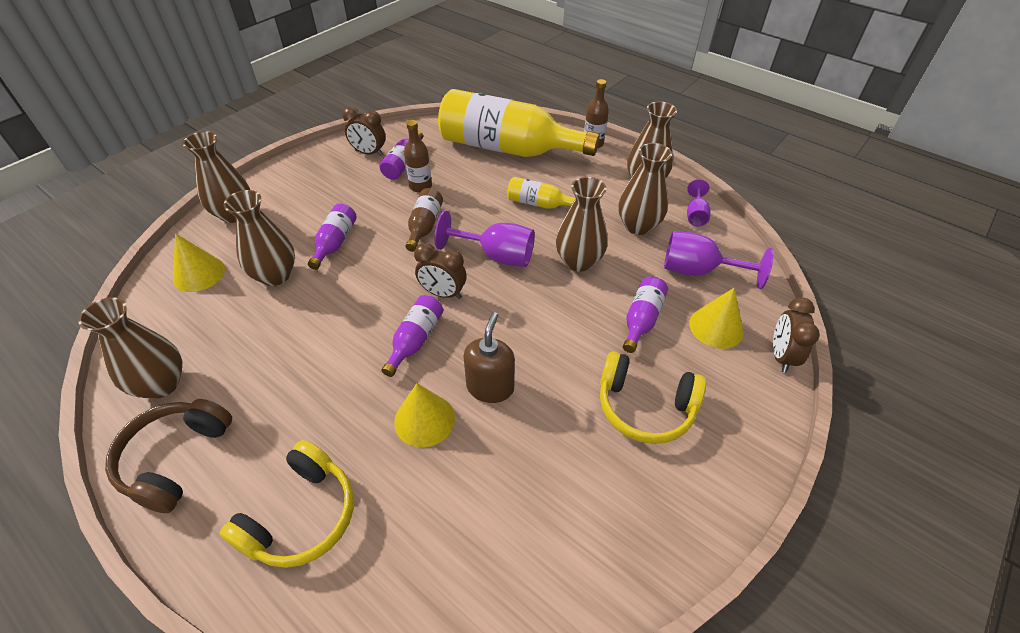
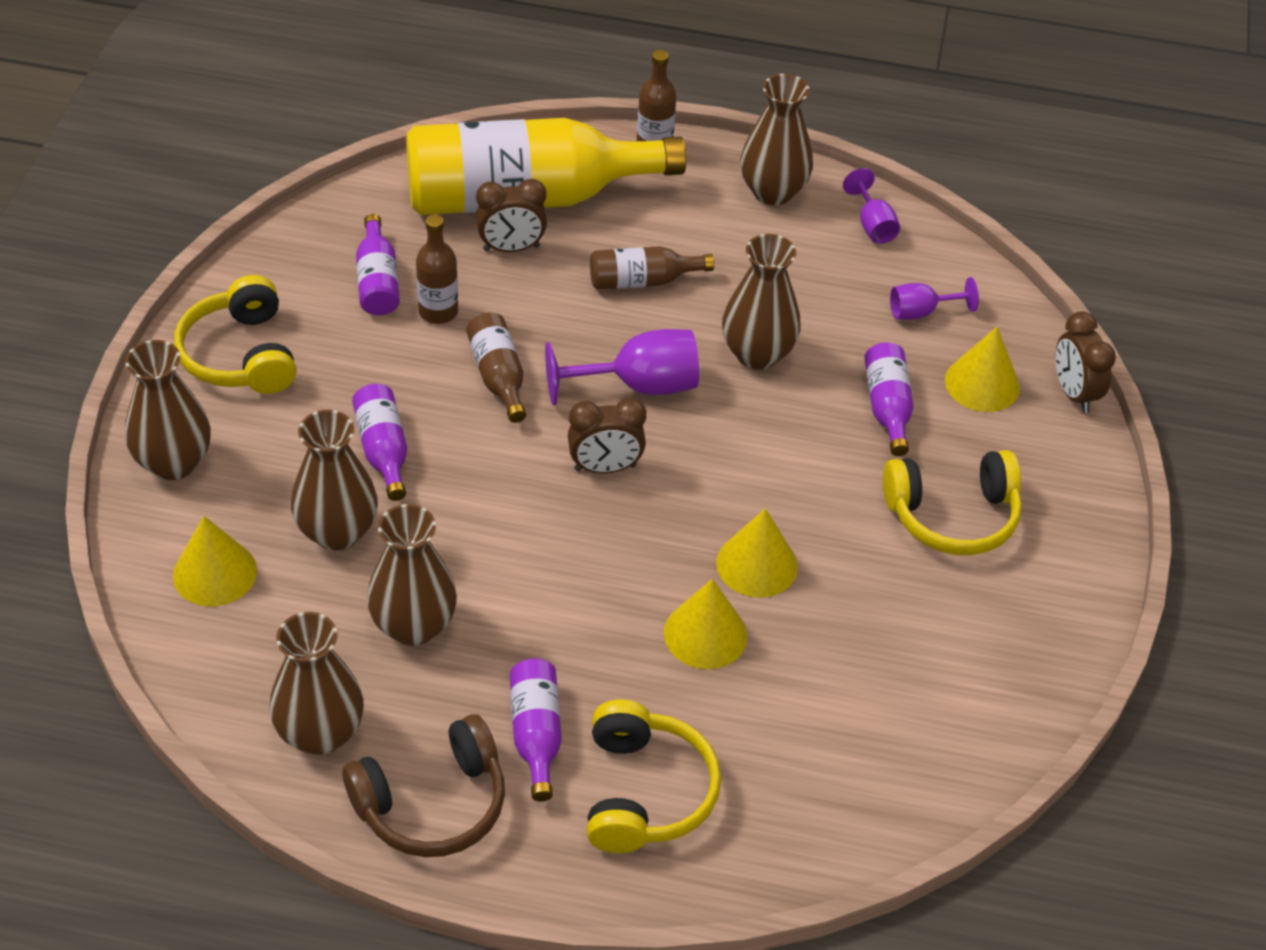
camera: 30 degrees left, 0 degrees up
brown headphones [105,399,232,513] -> brown headphones turned 105 degrees counterclockwise [343,714,505,857]
brown clock [343,107,385,156] -> brown clock moved to [476,179,547,252]
purple bottle [382,295,443,377] -> purple bottle moved to [510,658,562,802]
brown soap dispenser [463,312,515,403] -> yellow cone [716,508,798,598]
yellow bottle [507,177,576,209] -> brown bottle [590,246,714,290]
brown vase [618,143,672,235] -> brown vase moved to [367,504,457,646]
purple goblet [664,231,774,289] -> purple goblet [890,277,979,320], size x0.58
none -> yellow headphones [174,275,297,394]

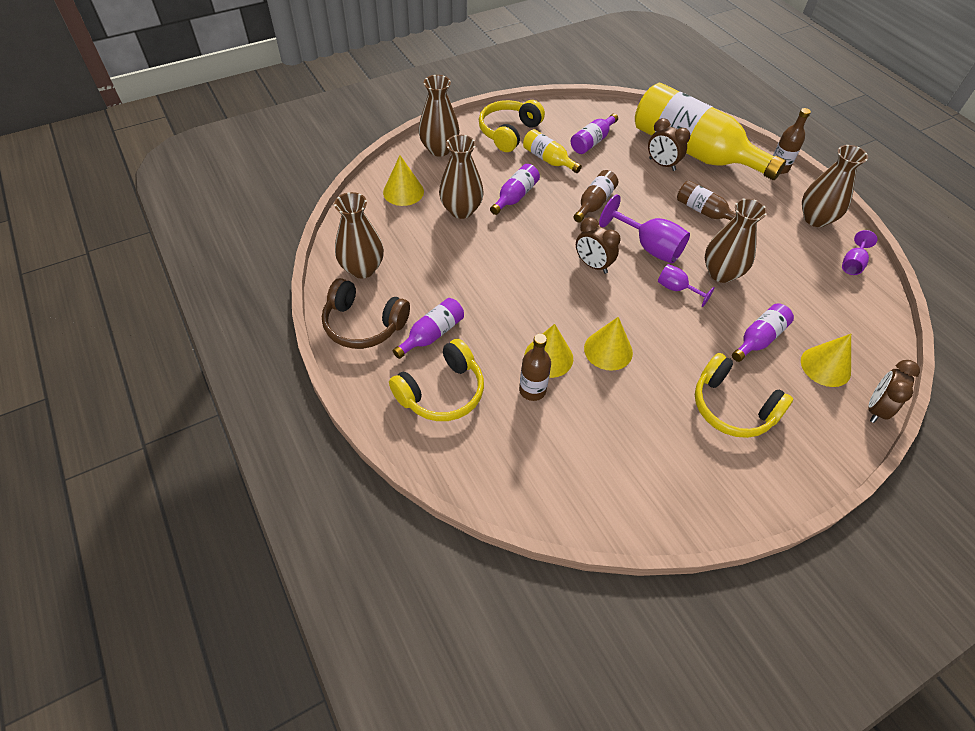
camera: 50 degrees right, 5 degrees up
brown vase [367,504,457,646] -> none
brown bottle [416,215,458,324] -> brown bottle moved to [519,334,551,401]
purple goblet [890,277,979,320] -> purple goblet moved to [658,264,715,307]
none -> yellow bottle [523,129,582,173]

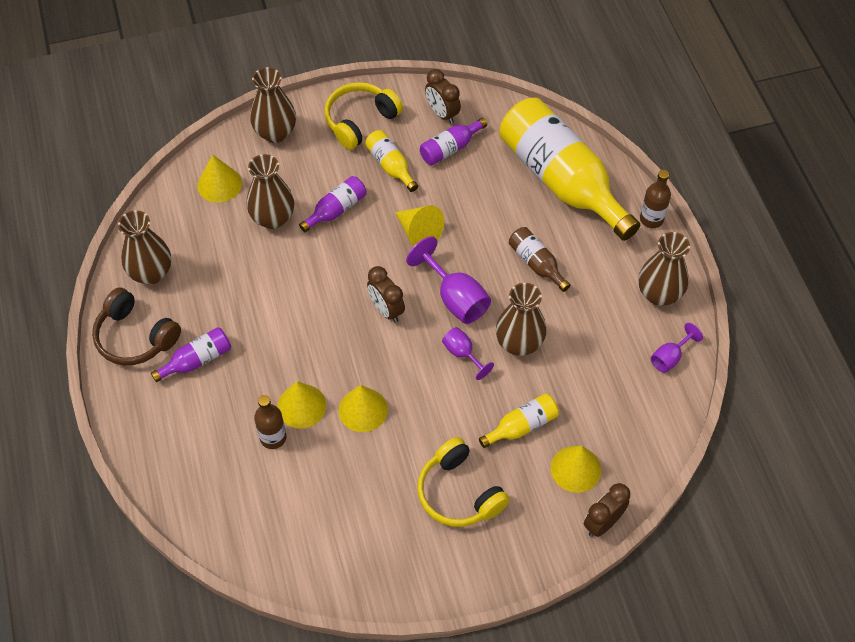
camera: 15 degrees right, 5 degrees up
yellow headphones [389,339,484,421] -> none
brown bottle [573,170,618,223] -> yellow cone [395,205,444,246]
brown clock [648,118,690,171] -> brown clock moved to [425,69,461,124]
purple bottle [732,303,794,362] -> yellow bottle [479,393,559,448]

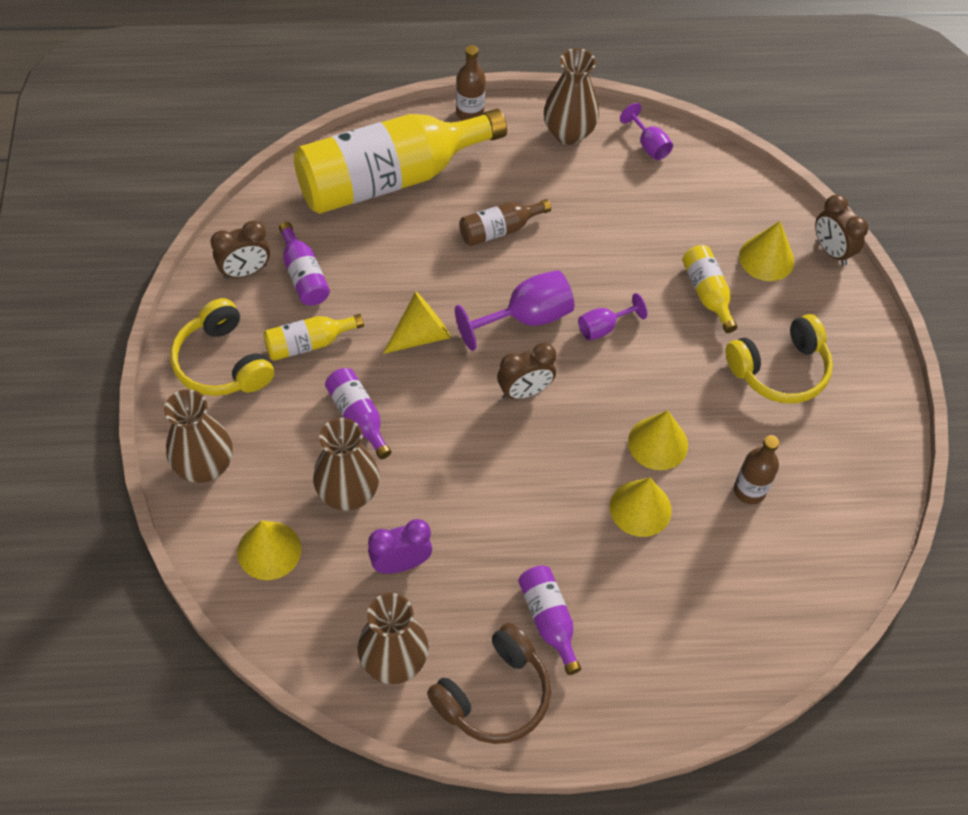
camera: 80 degrees left, 0 degrees up
brown bottle [254,395,286,449] -> brown bottle moved to [734,435,779,505]
brown vase [496,283,546,356] -> none
none -> purple clock [368,519,432,574]

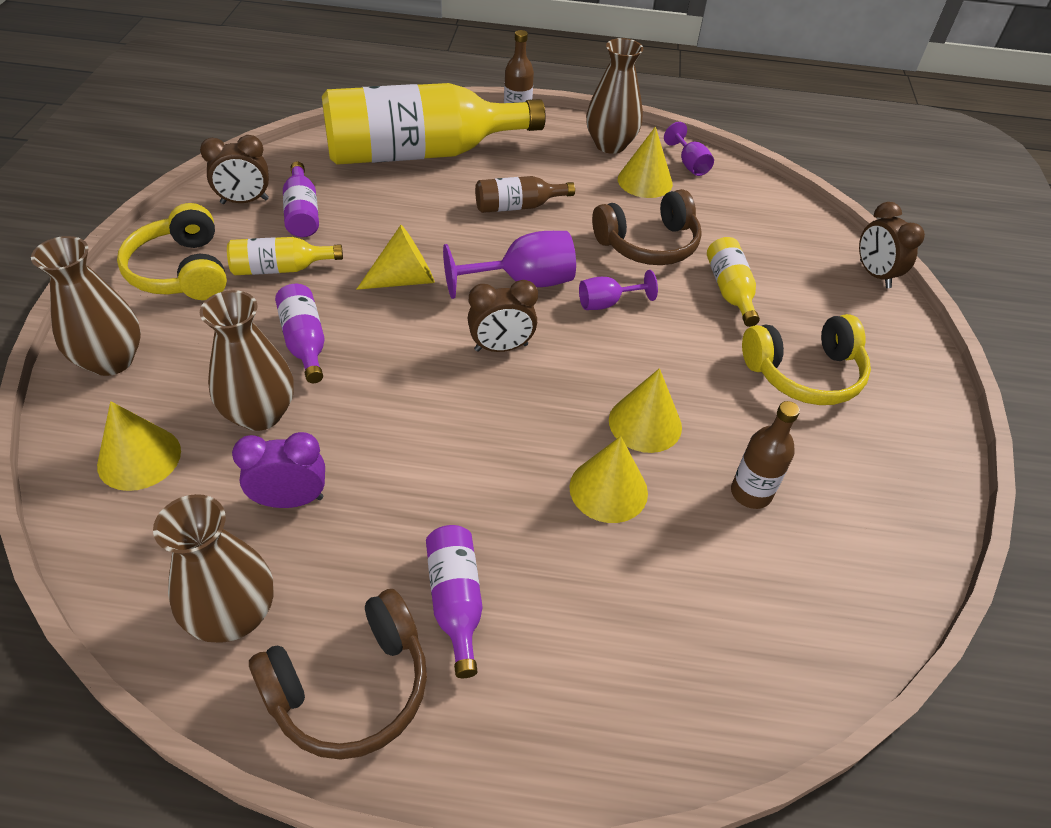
camera: 10 degrees right, 10 degrees down
yellow cone [739,221,794,281] -> yellow cone moved to [618,126,673,198]
none -> brown headphones [592,189,702,265]

